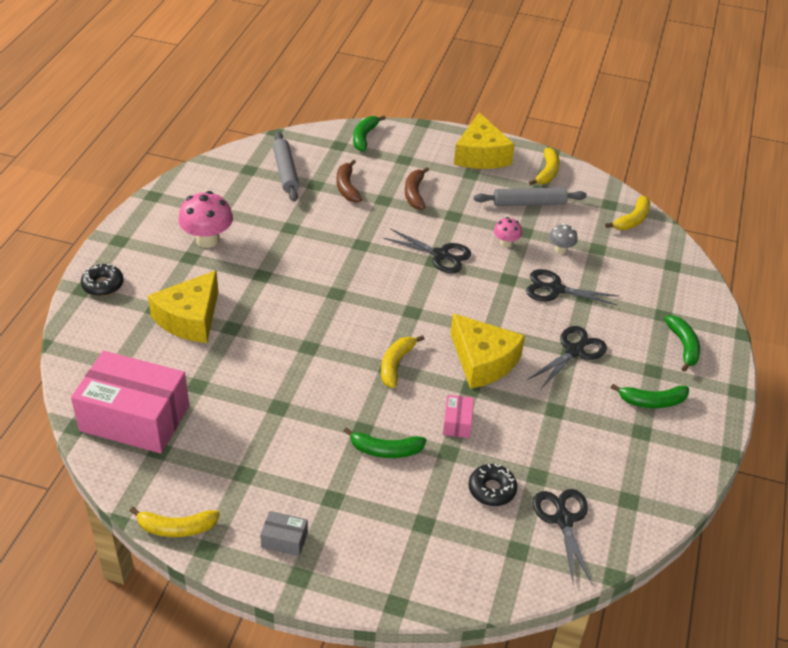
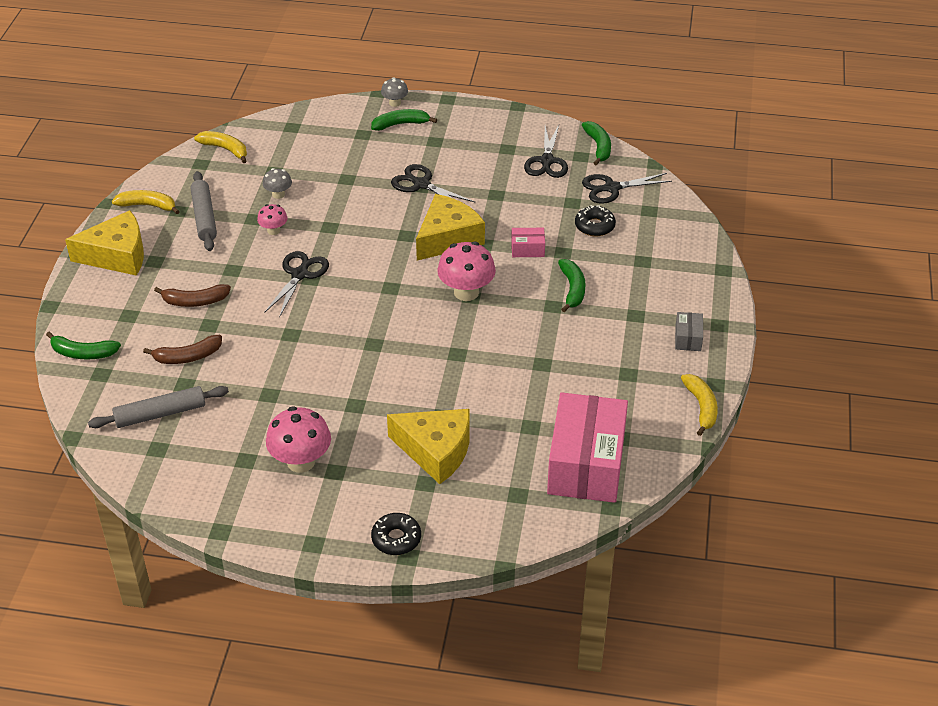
camera: 95 degrees left, 0 degrees up
yellow banana [381,335,424,388] -> pink mushroom [437,241,496,301]
black scissors [526,269,619,306] -> black scissors moved to [524,125,568,178]
green banana [611,384,689,408] -> green banana moved to [582,121,611,165]
none -> grey mushroom [381,77,408,107]

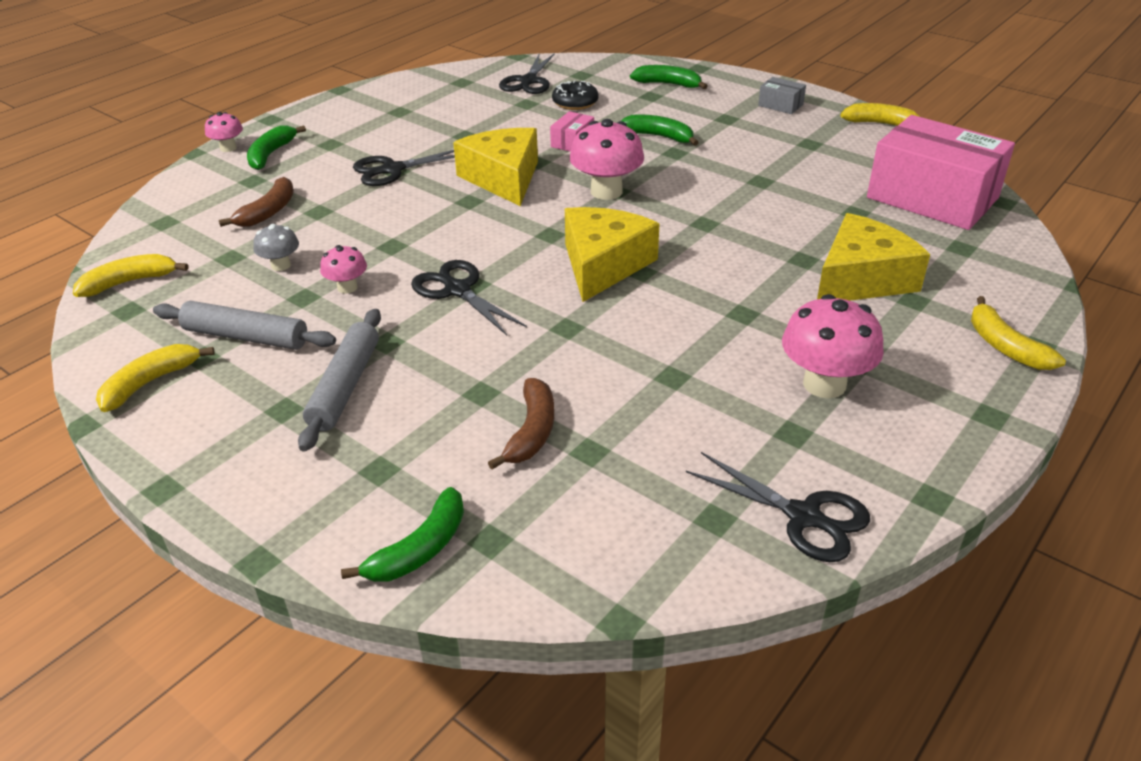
camera: 60 degrees left, 5 degrees down
yellow cheese [65,210,144,276] -> yellow cheese moved to [565,207,660,302]
grey rolling pin [88,386,229,428] -> grey rolling pin moved to [298,309,381,452]
brown banana [154,284,231,307] -> brown banana moved to [219,177,294,227]
black donut [371,513,421,555] -> yellow banana [971,296,1066,370]
grey mushroom [381,77,408,107] -> pink mushroom [205,112,243,152]
black scissors [524,125,568,178] -> black scissors moved to [686,452,870,562]
green banana [582,121,611,165] -> green banana moved to [630,65,708,89]

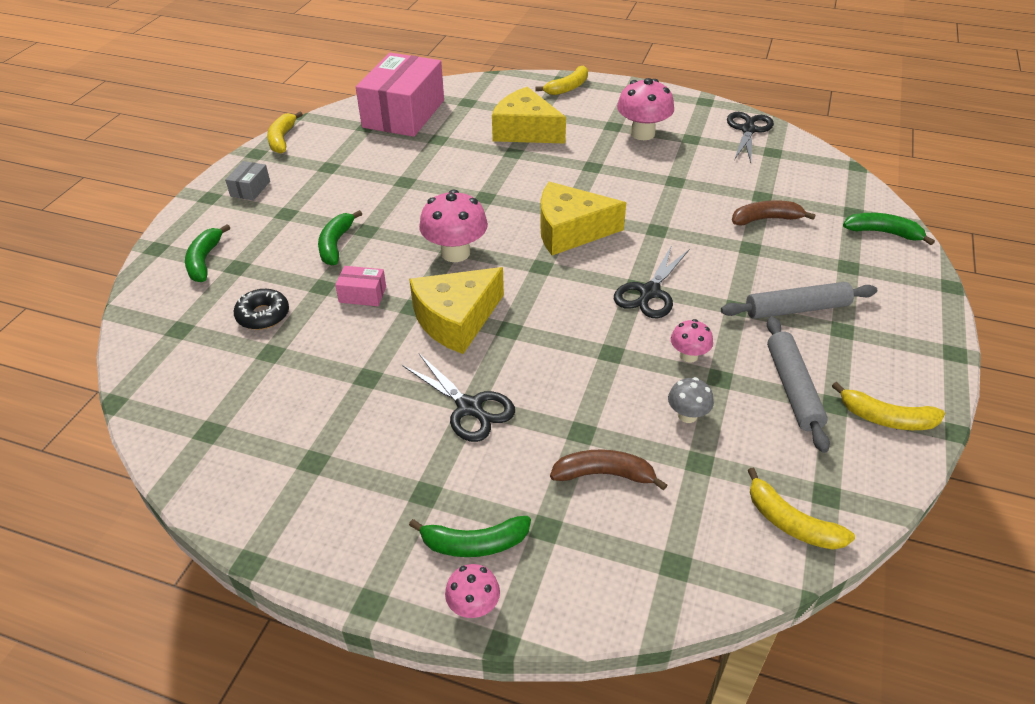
camera: 110 degrees left, 5 degrees up
black scissors [499,53,555,94] -> none

